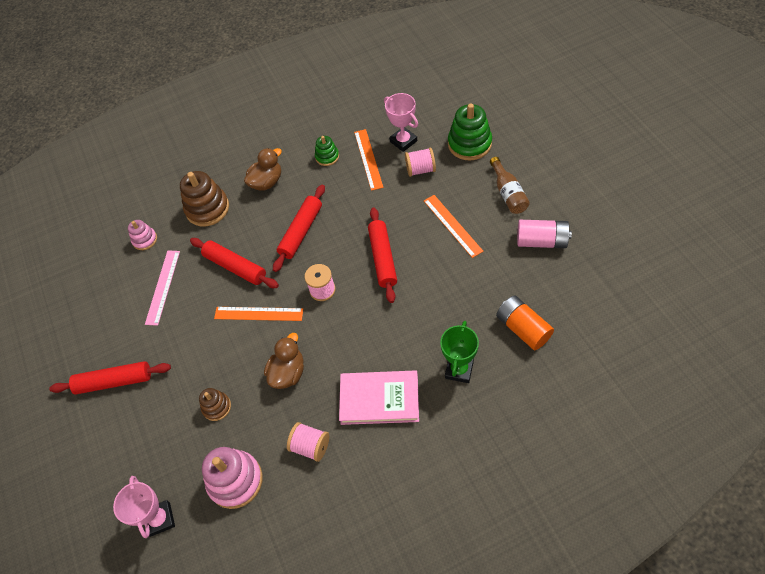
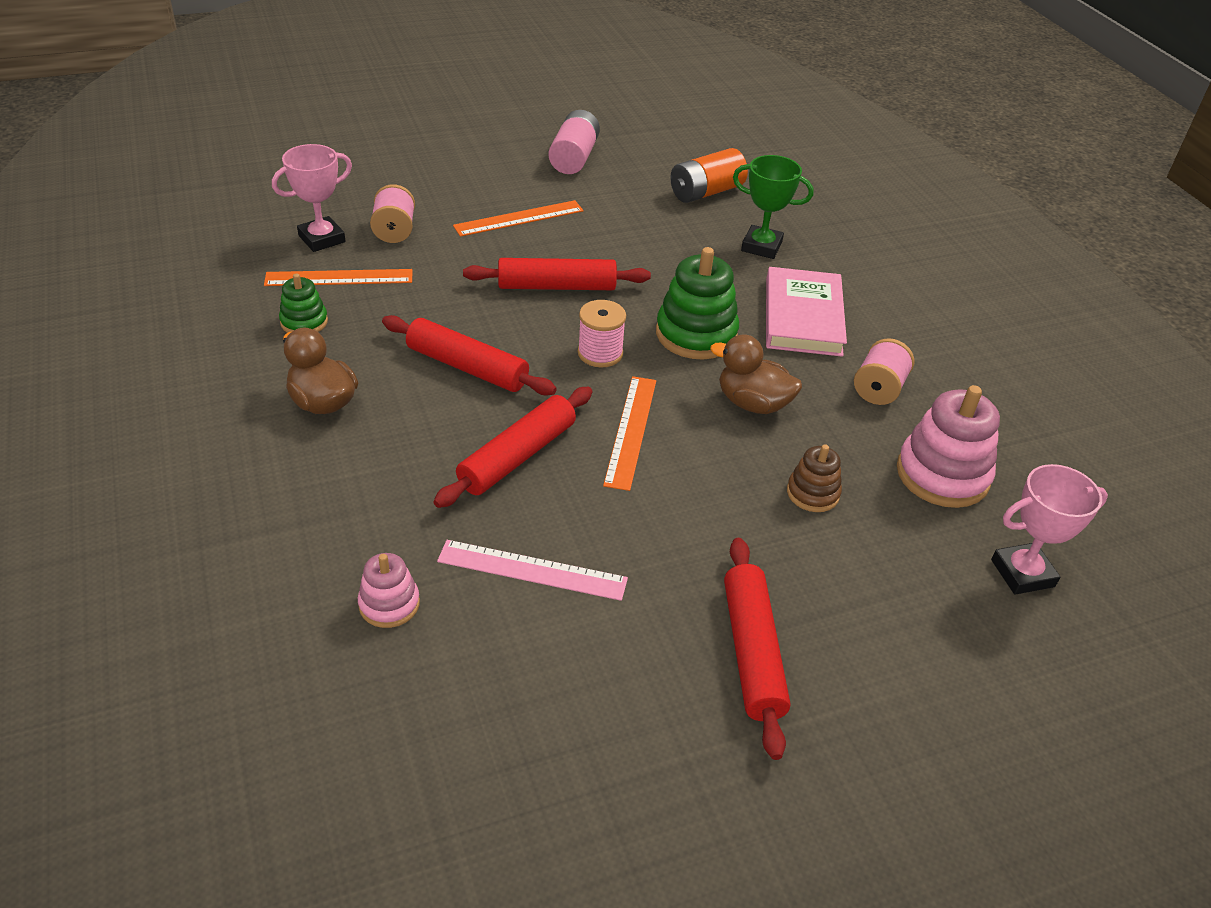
camera: 95 degrees left, 15 degrees down
brown stacking toy [180,171,229,226] -> none
green stacking toy [448,103,492,161] -> green stacking toy moved to [656,247,739,360]
brown bottle [490,157,530,214] -> none

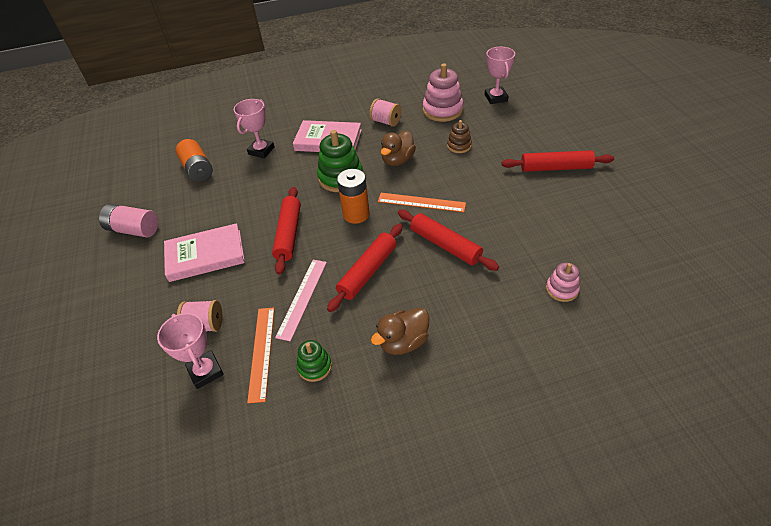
camera: 80 degrees left, 5 degrees up
pink ruler [437,540,628,601] -> pink ruler moved to [275,260,327,341]
orange ruler [453,200,583,237] -> pink book [164,223,245,282]
pink spool [578,300,626,367] -> orange battery [337,169,370,224]
green trophy [733,155,814,259] -> pink trophy [234,99,275,158]

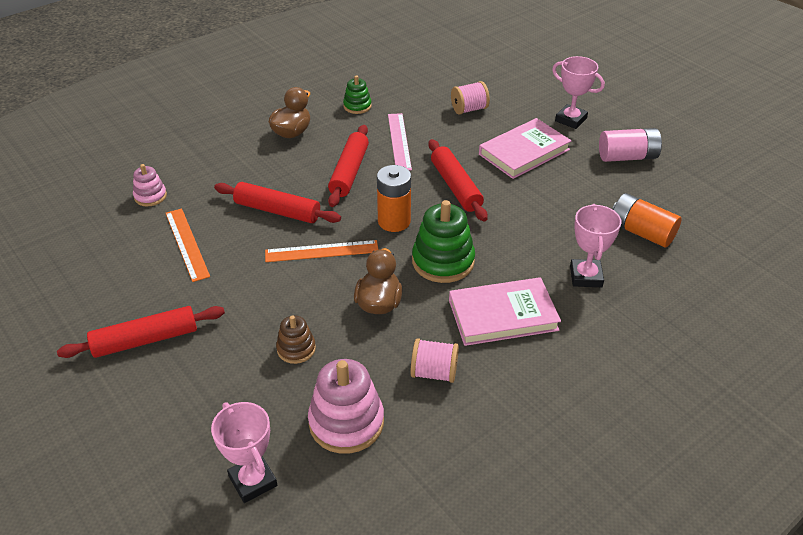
camera: 155 degrees right, 5 degrees down
pink trophy [157,313,224,389] -> pink trophy moved to [552,56,605,129]
orange ruler [247,307,274,403] -> orange ruler moved to [166,208,210,282]

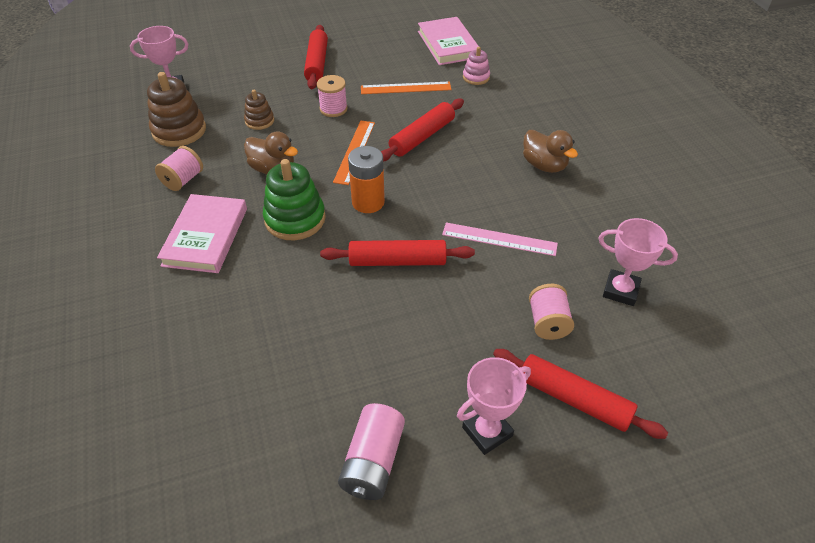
camera: 110 degrees right, 5 degrees up
pink stacking toy [308,359,384,454] -> brown stacking toy [147,72,206,147]
red rolling pin [328,125,369,207] -> red rolling pin moved to [493,349,668,439]
green stacking toy [343,75,372,114] -> none
pink book [479,118,572,179] -> pink book moved to [418,17,479,65]
pink trophy [570,204,621,287] -> pink trophy moved to [598,218,678,306]
orange battery [612,193,682,248] -> none
none -> pink spool [317,75,348,117]

